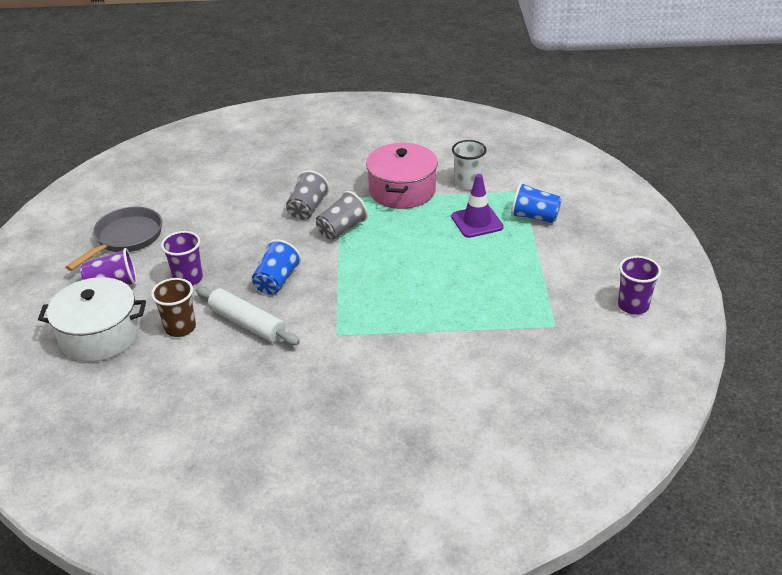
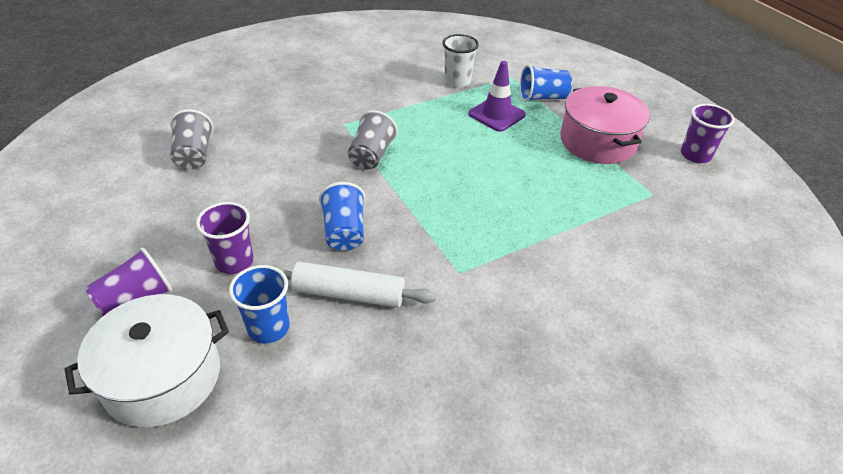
camera: 30 degrees left, 5 degrees up
grey pan [65,207,162,271] -> none
brown cup [151,278,196,337] -> blue cup [229,265,290,344]
grey cup [286,170,330,220] -> grey cup moved to [170,109,214,170]
pink pot [366,143,438,209] -> pink pot moved to [560,86,650,164]

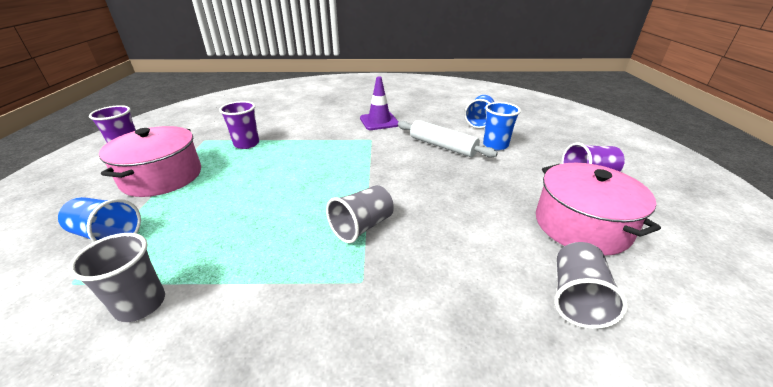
camera: 150 degrees left, 10 degrees down
white pot [65,294,229,427] -> none
purple cup [196,202,254,274] -> purple cup moved to [219,101,259,149]
blue cup [319,182,365,251] -> blue cup moved to [464,95,494,128]
white cup [442,34,479,88] -> grey cup [69,233,165,322]
purple traffic cone [468,61,526,132] -> purple traffic cone moved to [360,77,399,130]
none -> pink pot [536,163,661,256]

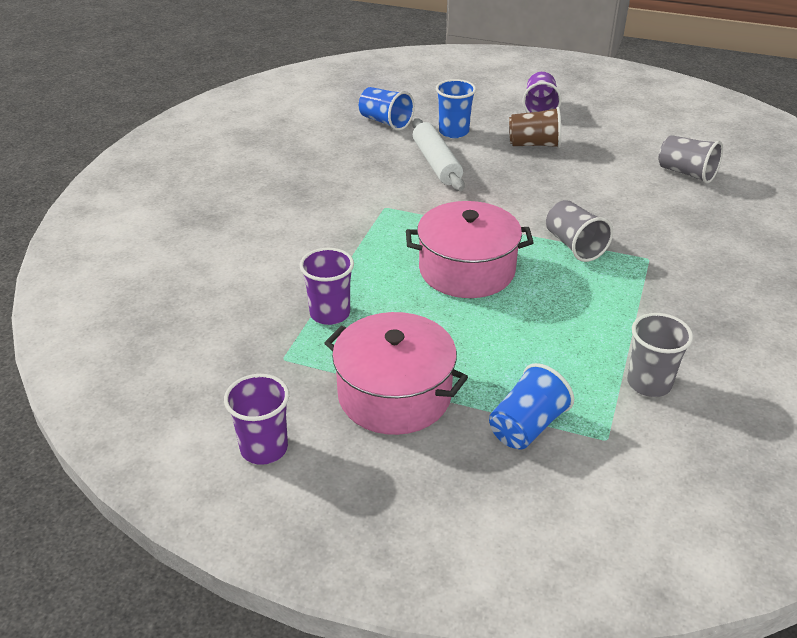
camera: 70 degrees left, 5 degrees up
purple traffic cone [360,77,399,130] -> none
white rolling pin [398,120,498,158] -> white rolling pin turned 75 degrees counterclockwise [412,118,465,191]
pink pot [536,163,661,256] -> pink pot moved to [406,201,534,298]
none -> brown cup [509,107,561,148]

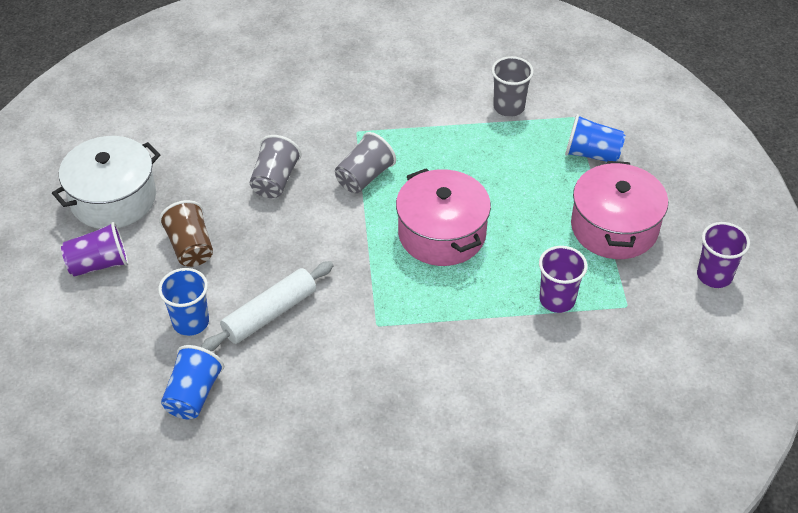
camera: 115 degrees left, 10 degrees up
grey cup [658,135,723,184] -> grey cup moved to [250,135,302,198]
none -> white pot [52,136,160,229]

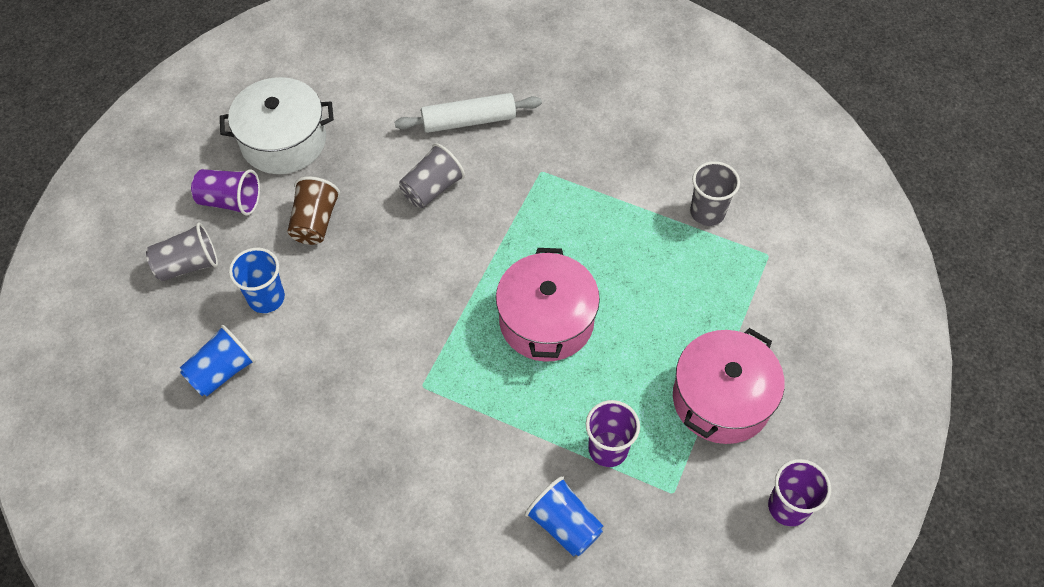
camera: 30 degrees right, 10 degrees up
white rolling pin [201,261,334,351] -> white rolling pin moved to [394,93,542,133]
grey cup [335,132,396,193] -> grey cup moved to [146,223,218,281]
blue cup [565,114,626,162] -> blue cup moved to [525,476,603,557]

